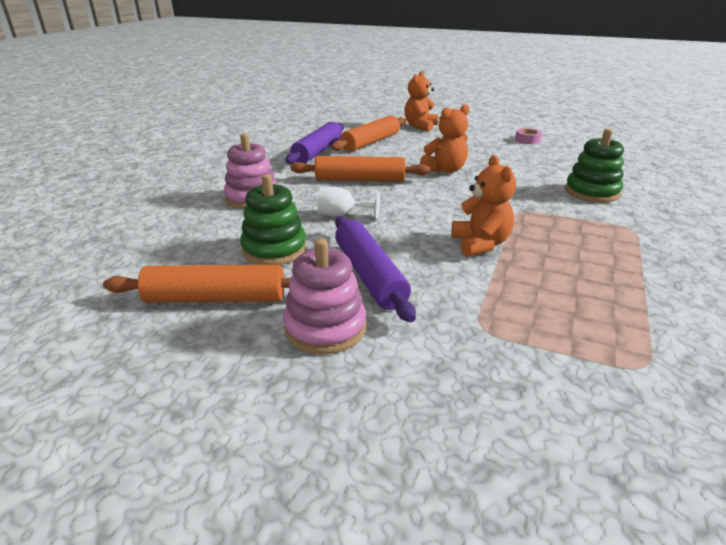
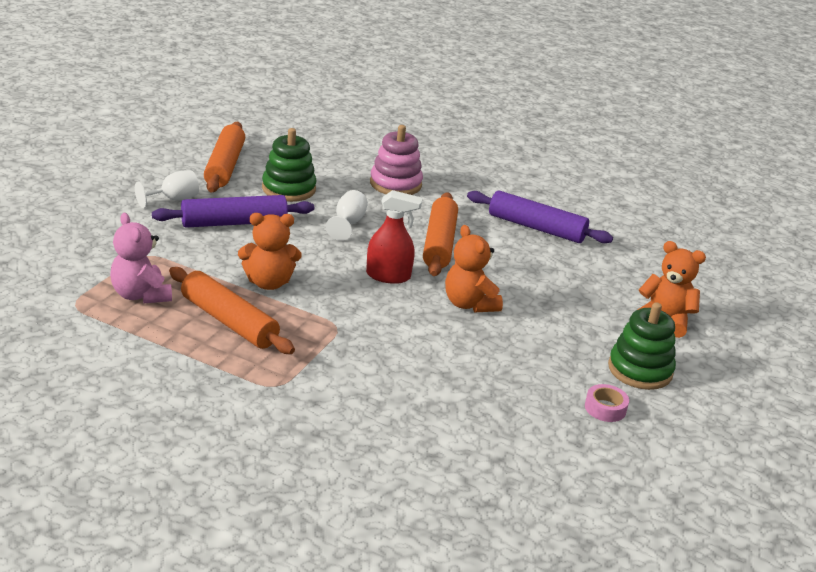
camera: 90 degrees right, 0 degrees up
pink stacking toy [283,239,366,355] -> white goblet [135,170,199,208]
orange rolling pin [331,115,406,152] -> orange rolling pin moved to [169,267,295,354]
green stacking toy [565,129,624,203] -> green stacking toy moved to [608,302,676,390]
none -> pink teddy bear [110,213,172,303]
none -> red spray bottle [366,190,422,284]

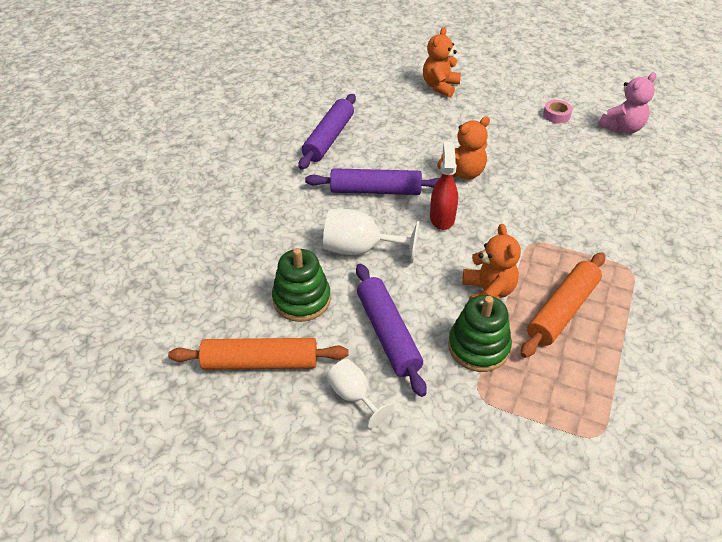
camera: 90 degrees left, 15 degrees up
pink teddy bear [110,213,172,303] -> pink teddy bear moved to [598,73,657,134]
white goblet [326,190,368,241] -> white goblet [323,209,420,263], size x1.60
pink stacking toy [370,125,423,195] -> none
orange rolling pin [423,192,458,276] -> purple rolling pin [305,168,439,195]
green stacking toy [608,302,676,390] -> green stacking toy moved to [448,295,512,372]

